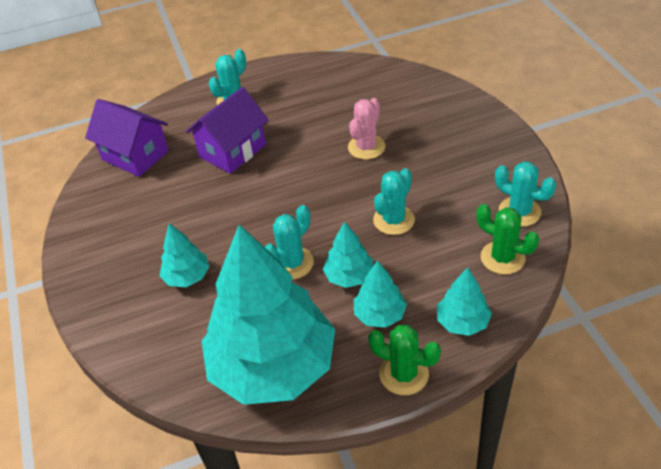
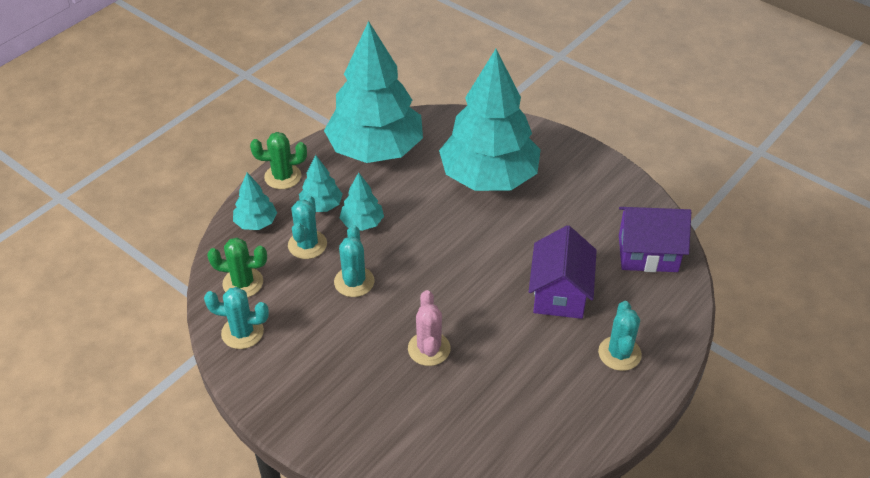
camera: 145 degrees right, 0 degrees up
turquoise tree [160,223,210,287] -> turquoise tree [439,49,541,191], size x2.36
turquoise cactus [265,205,314,279] -> turquoise cactus moved to [288,195,327,259]

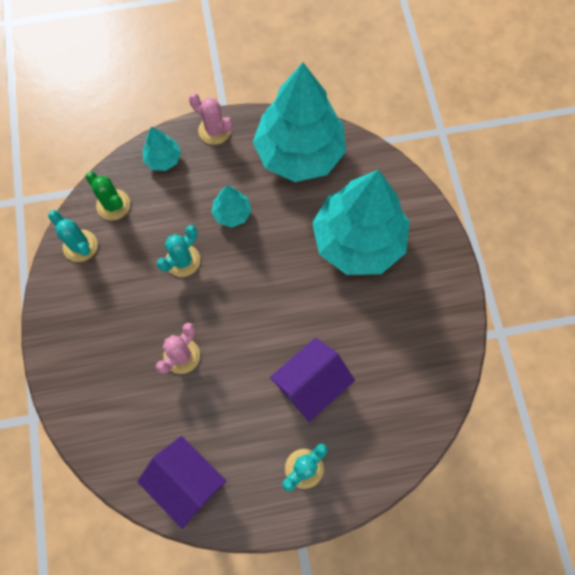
camera: 40 degrees right, 25 degrees up
green cactus [250,132,307,189] -> pink cactus [189,93,233,145]
turquoise cactus [288,195,327,259] -> none
turquoise tree [299,155,343,212] -> none
purple house [619,207,691,272] -> purple house moved to [137,436,226,529]

